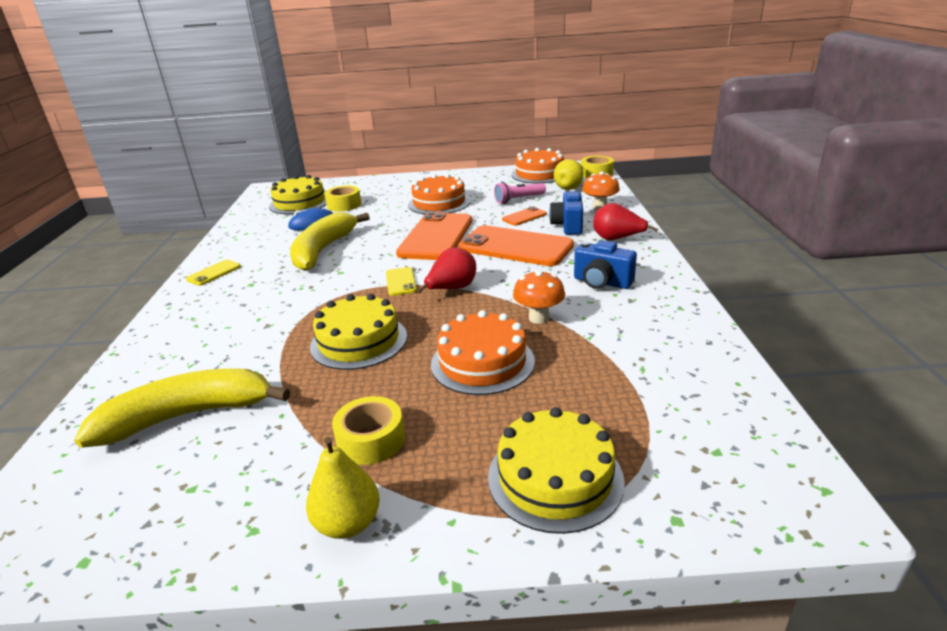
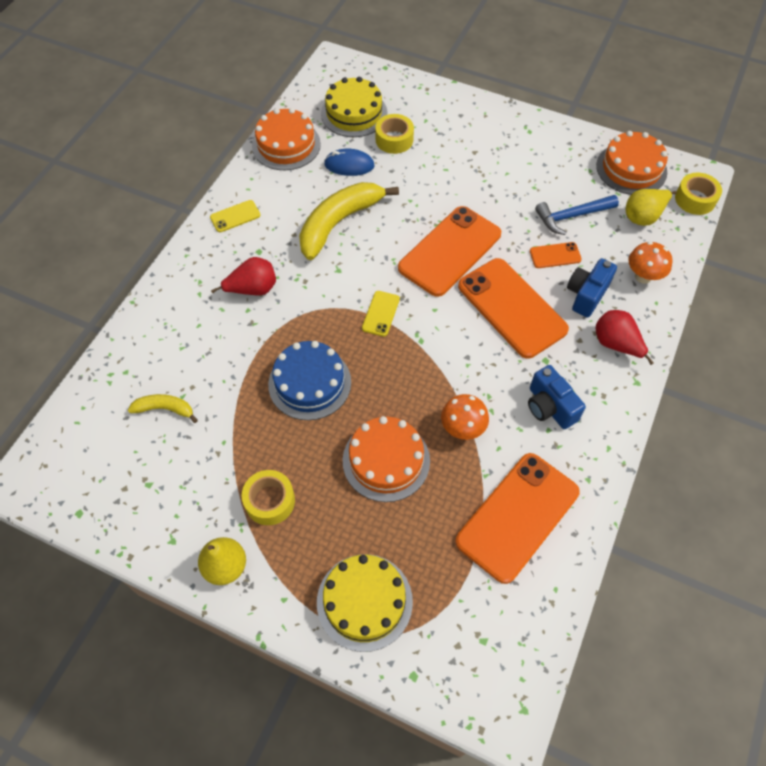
camera: 25 degrees right, 30 degrees up
yellow banana [74,368,290,448] -> yellow banana [128,394,198,423], size x0.49
yellow cake [310,294,407,370] -> blue cake [268,341,351,420]
orange cake [408,174,470,214] -> orange cake moved to [252,108,321,170]
red pear [417,247,476,293] -> red pear moved to [211,257,276,295]
pink flashlight [494,182,546,204] -> blue hammer [535,195,619,235]
none -> orange phone [455,453,580,584]

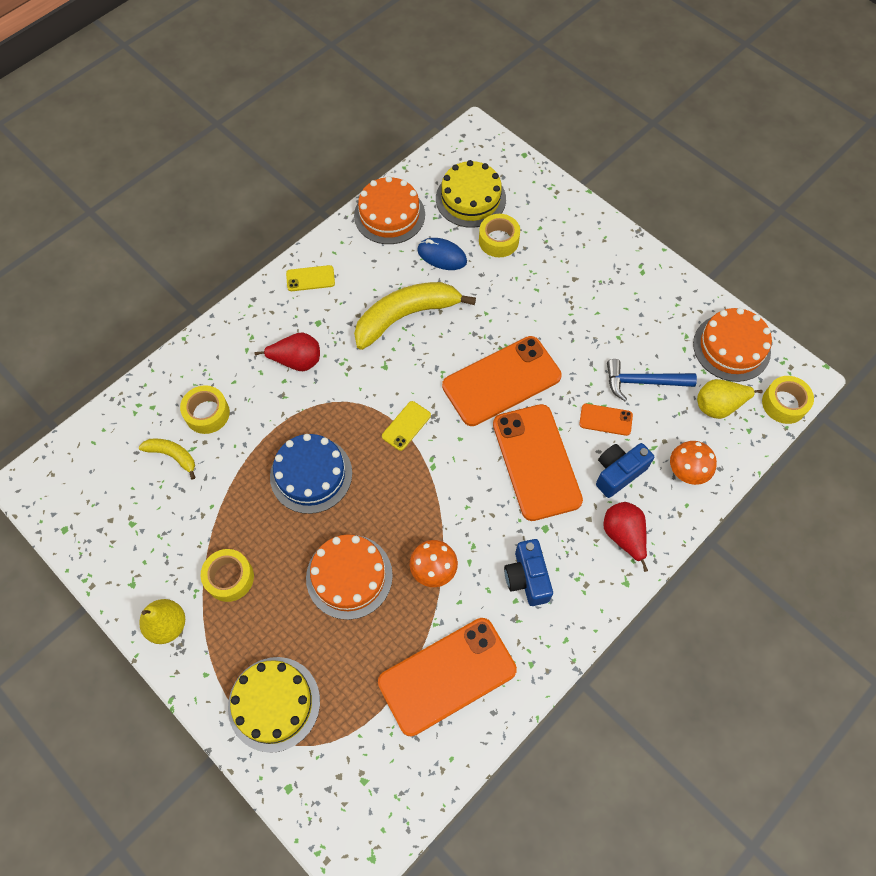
camera: 20 degrees right, 5 degrees up
none -> yellow tape [180,385,230,434]

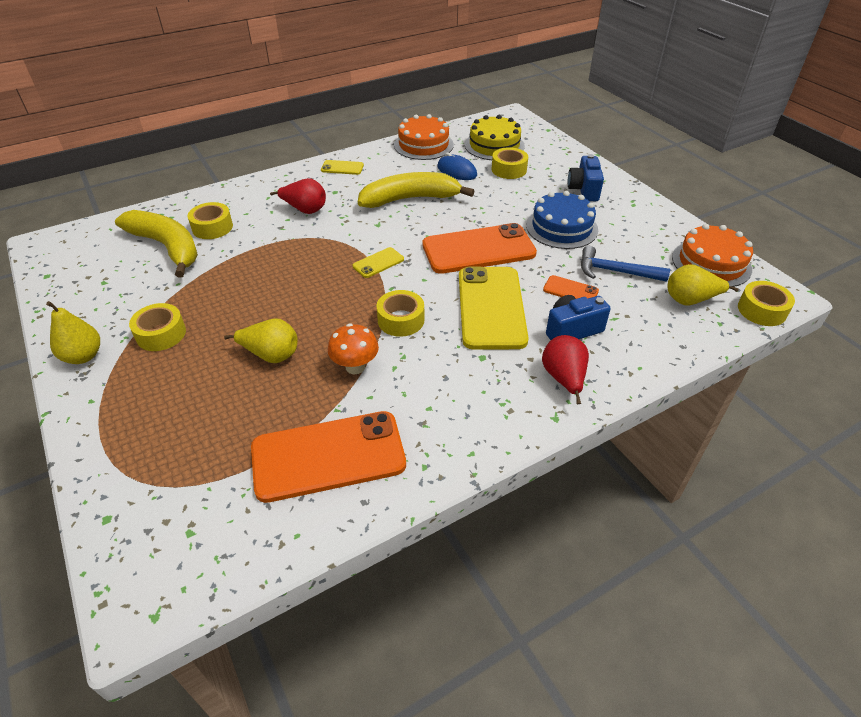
camera: 15 degrees right, 20 degrees down
yellow banana [139,439,196,480] -> yellow banana [115,210,198,278], size x2.03
yellow cake [228,657,320,753] -> none
blue cake [270,434,352,514] -> blue cake moved to [526,191,598,249]
orange cake [306,534,393,620] -> yellow pear [224,318,298,363]
orange phone [493,404,583,521] -> yellow phone [459,267,529,350]
blue camera [504,539,553,606] -> blue camera moved to [568,154,604,201]
orange mushroom [670,441,717,485] -> none
none -> yellow tape [376,290,424,337]

